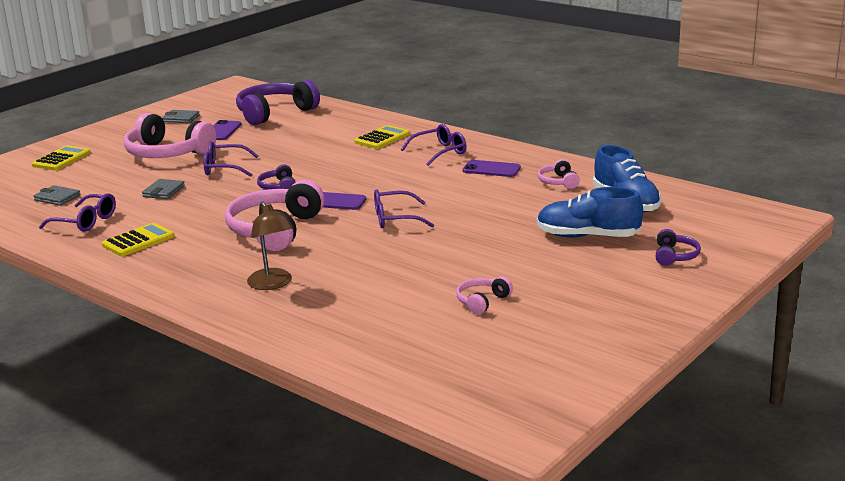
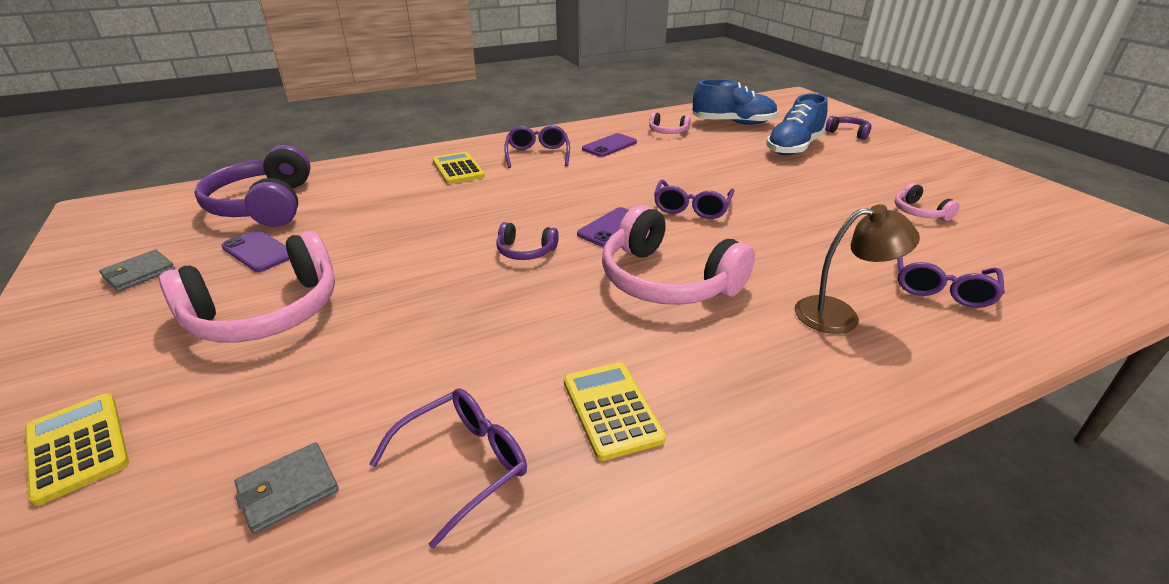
camera: 65 degrees left, 10 degrees up
grey wallet [142,179,185,199] -> none
purple glasses [204,142,258,177] -> purple glasses moved to [897,257,1005,308]

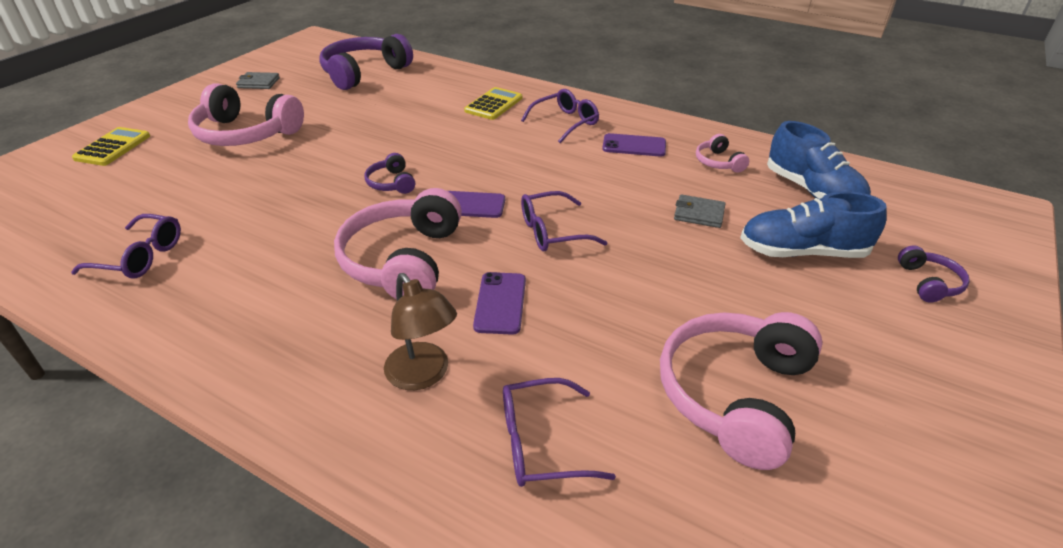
camera: 55 degrees right, 5 degrees up
purple phone [221,230,290,272] -> purple phone moved to [473,272,526,335]
grey wallet [235,442,339,534] -> grey wallet moved to [674,194,726,228]
yellow calculator [564,362,666,461] -> none
pink headphones [894,183,960,221] -> pink headphones [660,312,823,470], size x2.13

